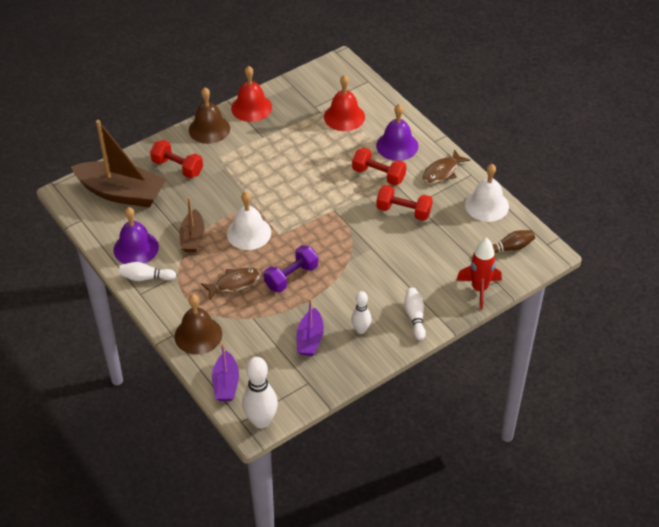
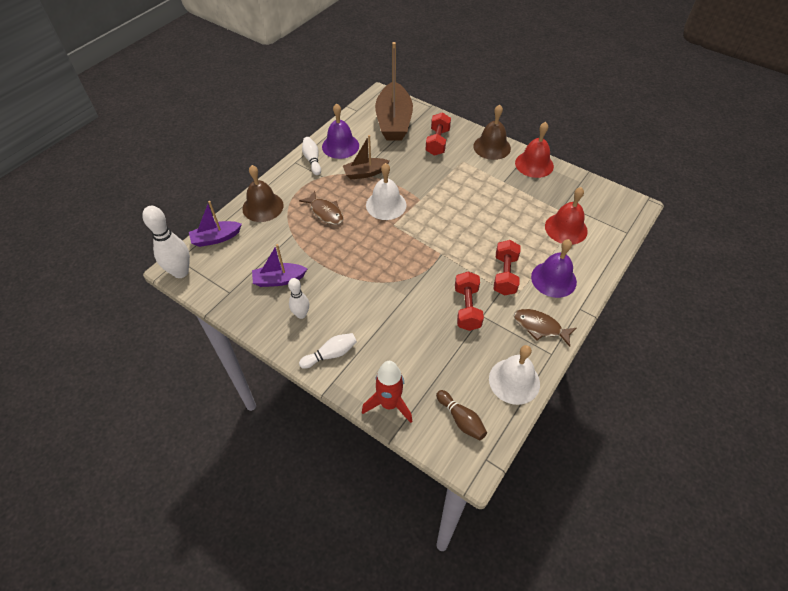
camera: 70 degrees right, 5 degrees up
purple dumbbell [264,245,318,292] -> none

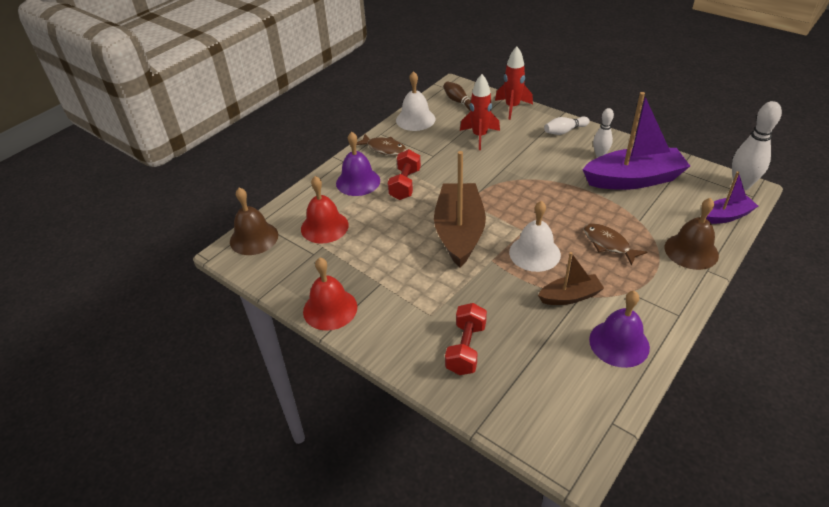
camera: 175 degrees left, 10 degrees down
purple boat [252,244,307,287] -> purple boat [582,92,690,190], size x1.87
white bowling pin [302,137,321,175] -> none
brown boat [375,42,413,141] -> brown boat moved to [434,151,486,267]
red dumbbell [455,271,484,331] -> none
brown bell [473,104,511,160] -> brown bell moved to [230,187,278,255]
none -> red rocket [460,74,500,150]

